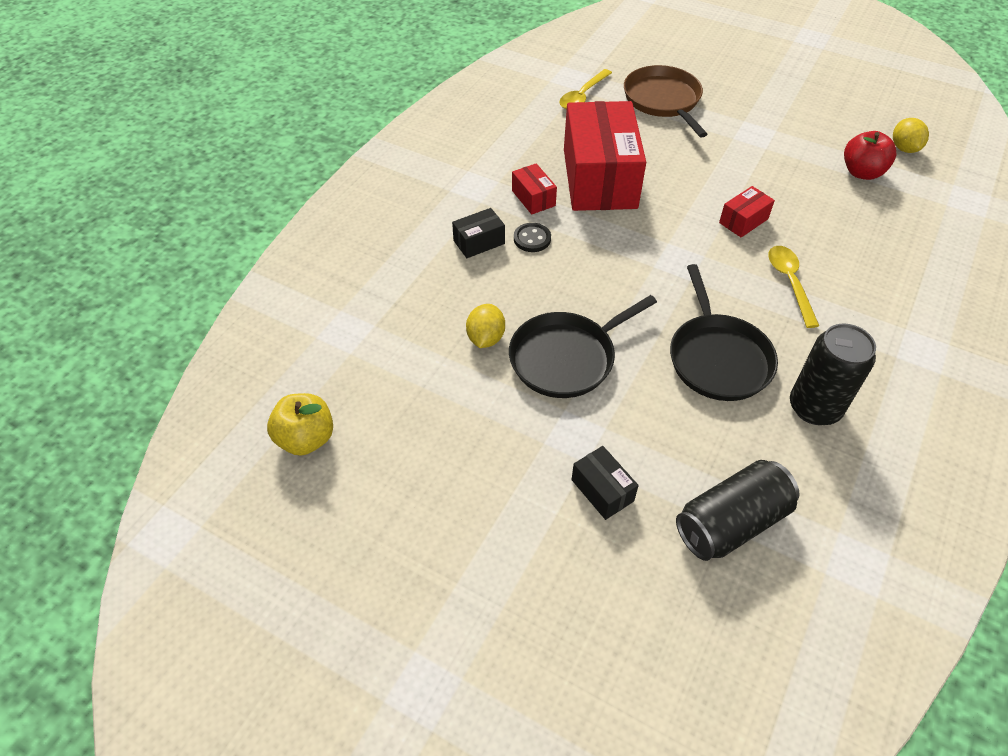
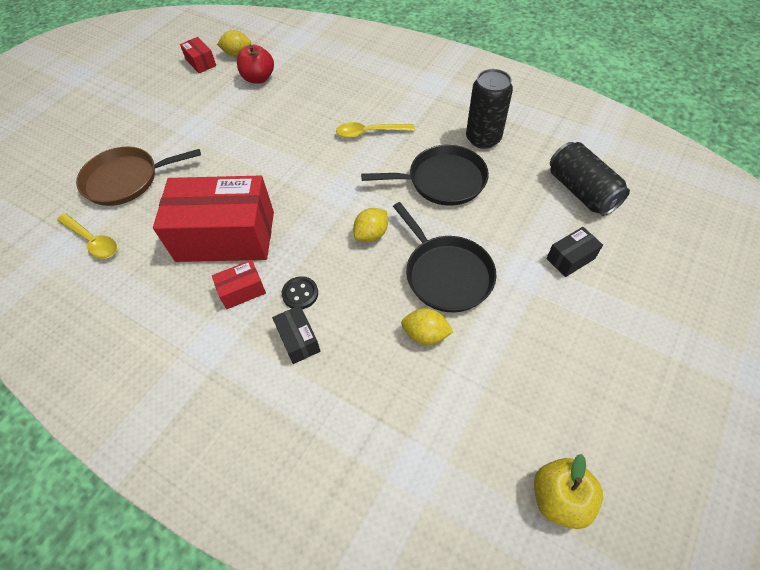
camera: 85 degrees left, 5 degrees up
red box [719,186,775,237] -> red box moved to [180,37,216,73]
none -> yellow lemon [353,208,388,242]

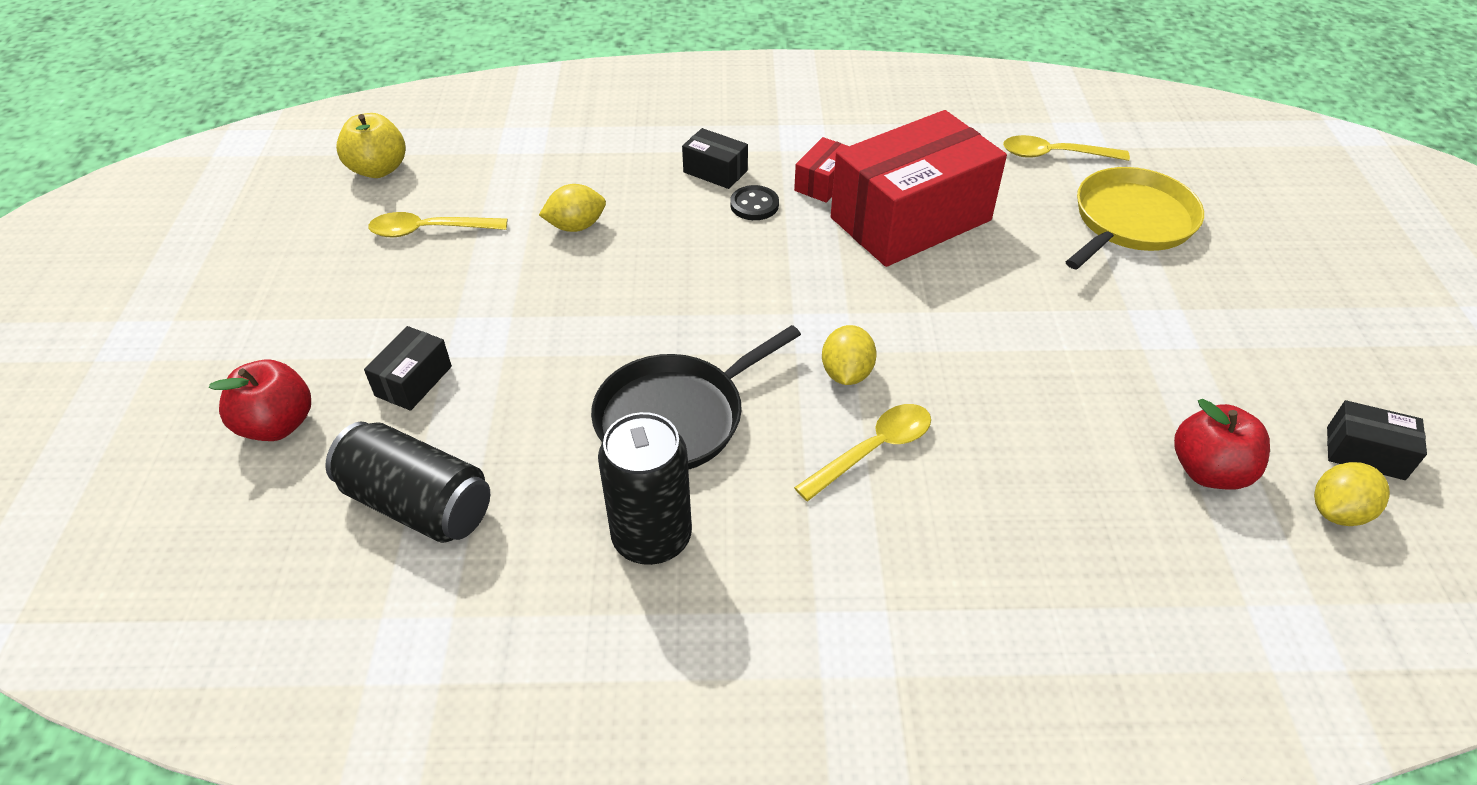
camera: 145 degrees right, 10 degrees down
brown pan [76,147,201,206] -> yellow pan [1066,167,1204,269]
red box [180,37,216,73] -> black box [1327,400,1427,480]
yellow lemon [353,208,388,242] -> yellow lemon moved to [822,325,877,385]
black pan [393,202,496,312] -> none
none -> red apple [209,360,311,441]
none -> yellow spoon [368,212,507,237]

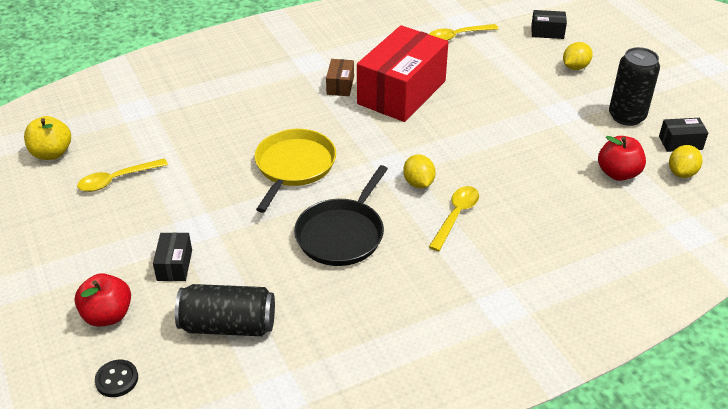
camera: 25 degrees left, 5 degrees down
yellow lemon [539,184,606,232] -> yellow lemon moved to [563,42,593,70]
black can [598,412,692,565] -> black can moved to [609,47,660,126]
black box [682,128,748,189] -> black box moved to [531,10,567,39]
black button [730,185,779,220] -> black button moved to [95,360,138,397]
red box [794,137,849,203] -> brown box [326,59,354,96]
yellow pan [1066,167,1204,269] -> yellow pan moved to [255,129,336,213]

